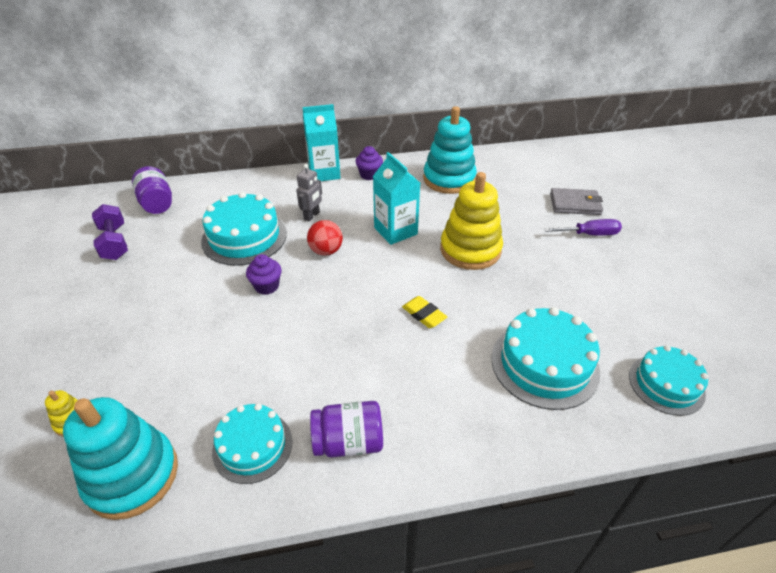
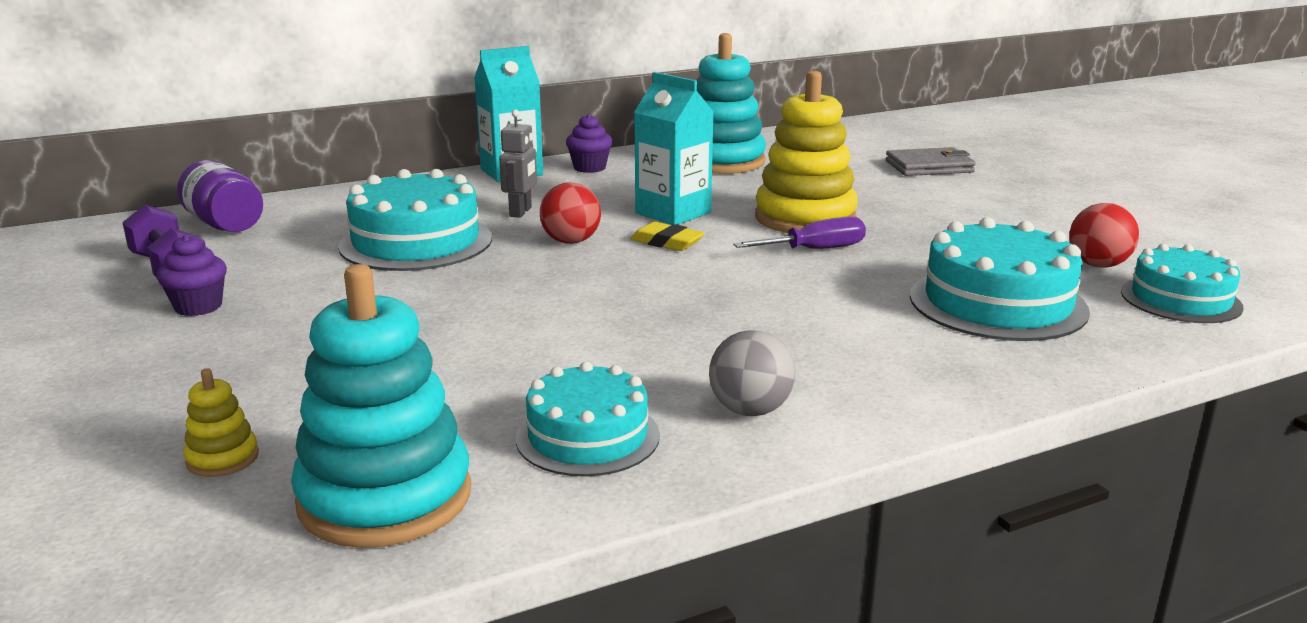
camera: 15 degrees left, 20 degrees down
purple cupcake [246,254,282,295] -> purple cupcake moved to [157,235,227,316]
purple jar [310,401,383,458] -> grey ball [709,330,795,416]
yellow eraser [402,296,447,328] -> yellow eraser moved to [630,222,705,251]
purple screwdriver [544,219,622,236] -> purple screwdriver moved to [733,216,866,249]
none -> red ball [1069,203,1139,268]

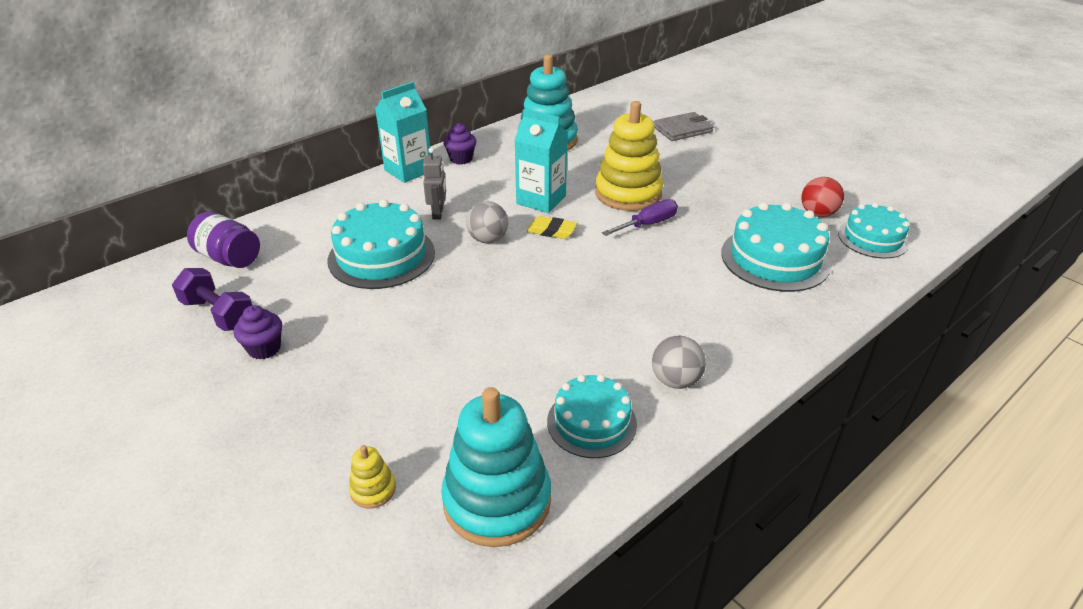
camera: 15 degrees left, 15 degrees up
red ball [540,182,601,244] -> grey ball [466,201,508,243]

